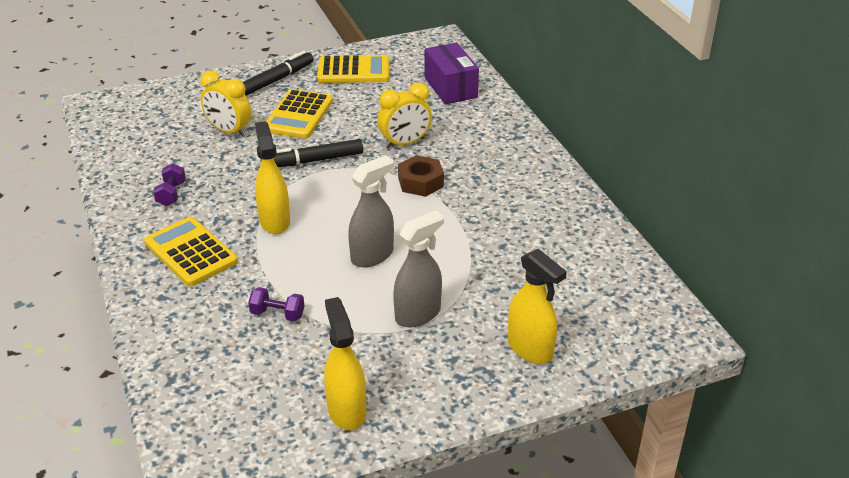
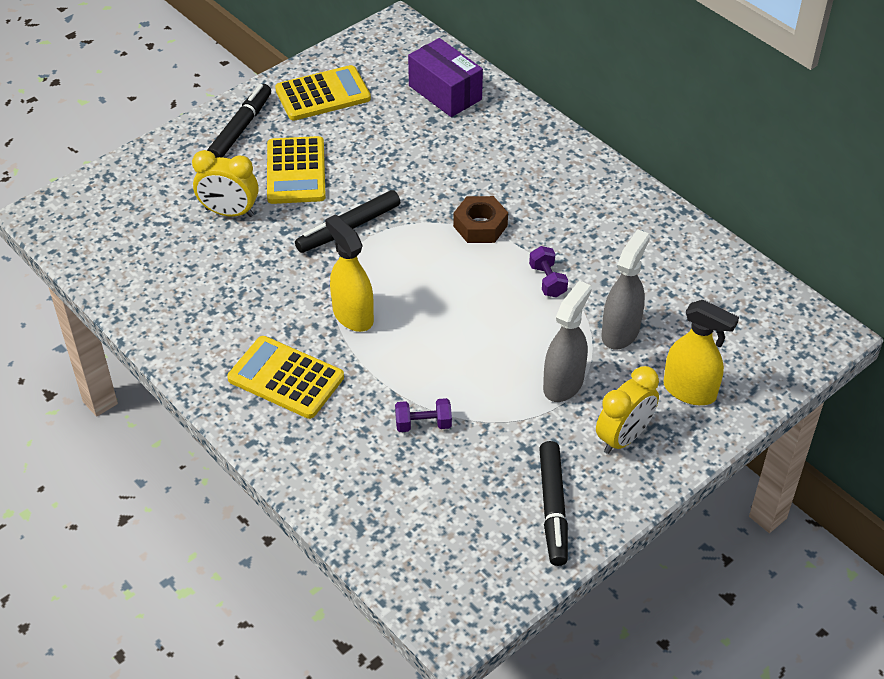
camera: 20 degrees left, 10 degrees up
purple dumbbell [153,163,186,206] -> purple dumbbell moved to [529,246,568,297]
yellow spray bottle [324,297,366,431] -> black marker [539,441,568,566]
grey spray bottle [348,155,394,267] -> grey spray bottle moved to [601,229,650,349]
yellow clock [377,83,432,148] -> yellow clock moved to [596,366,659,454]

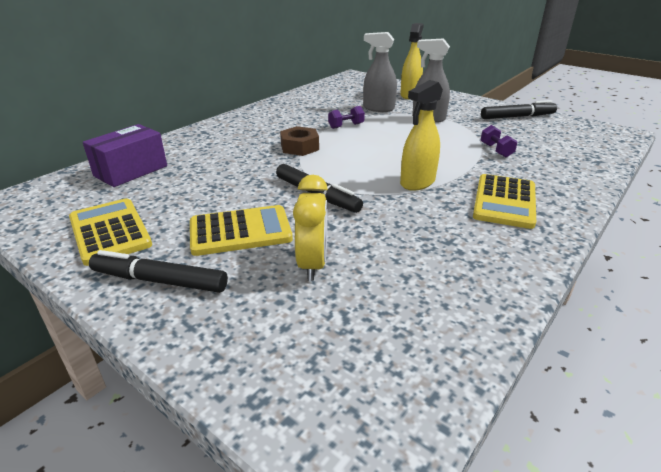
camera: 100 degrees left, 15 degrees down
yellow clock [596,366,659,454] -> none

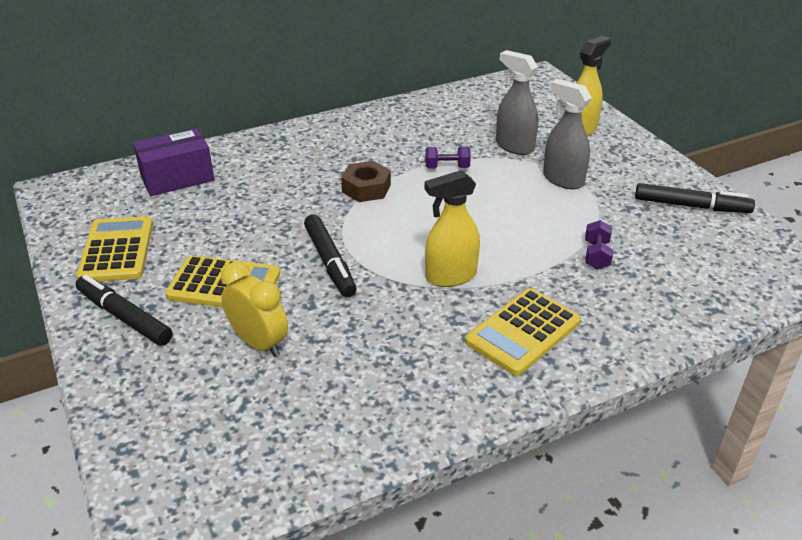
camera: 25 degrees right, 5 degrees up
yellow clock [293,175,328,281] -> yellow clock turned 75 degrees counterclockwise [221,262,288,357]

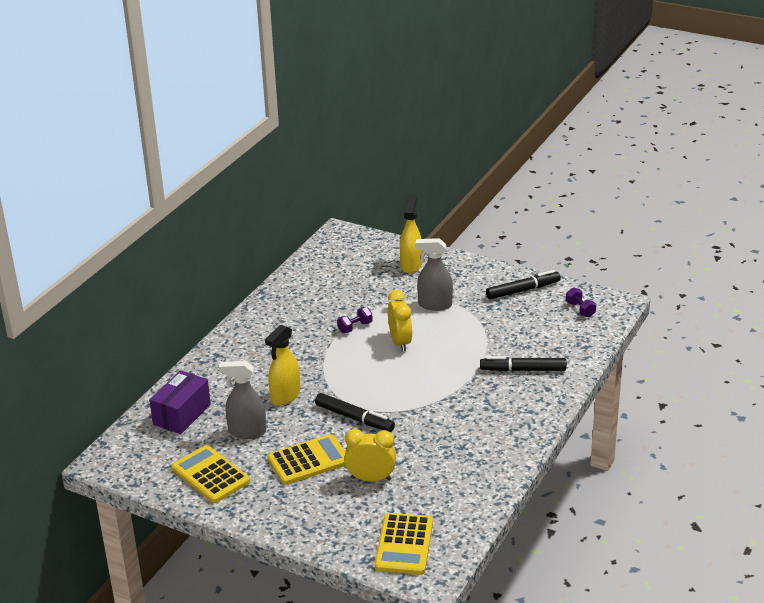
camera: 35 degrees left, 5 degrees down
black marker [76,275,173,346] -> black marker moved to [480,356,567,371]
brown nut [341,161,391,202] -> none
yellow spray bottle [425,170,480,287] -> yellow spray bottle moved to [265,324,300,406]
yellow calculator [465,288,581,376] -> yellow calculator moved to [375,513,433,575]
grey spray bottle [496,50,539,155] -> grey spray bottle moved to [219,361,266,439]
purple dumbbell [585,220,613,270] -> purple dumbbell moved to [566,287,596,318]
none -> yellow clock [388,290,412,352]

